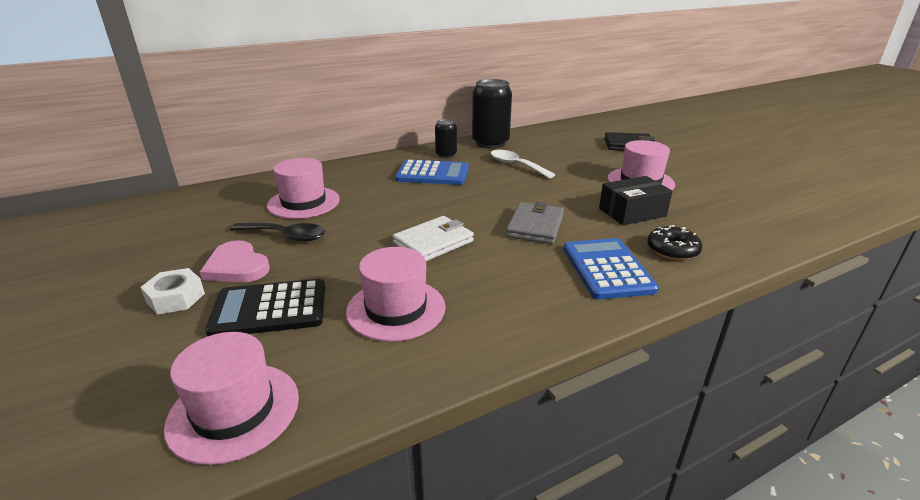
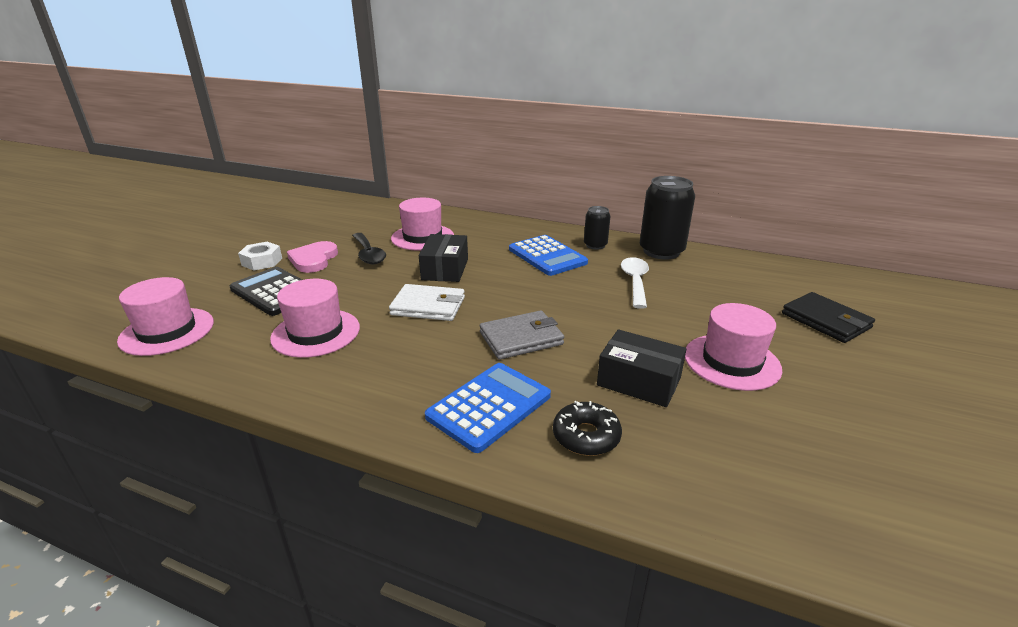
camera: 50 degrees right, 0 degrees up
none -> black box [419,234,468,282]

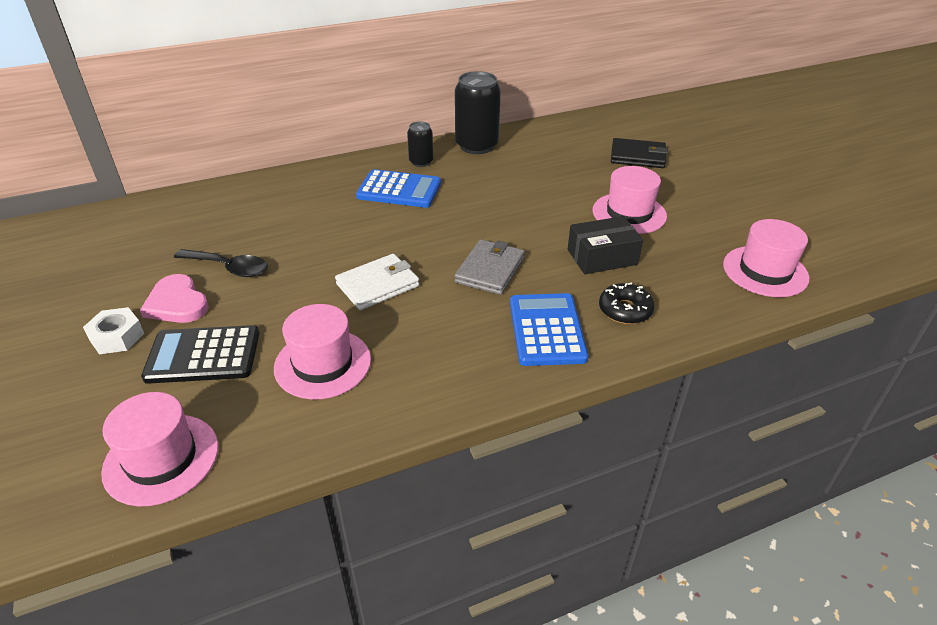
camera: 45 degrees left, 10 degrees up
pink hat [391,198,454,250] -> pink hat moved to [723,219,810,297]
black box [419,234,468,282] -> none
white spoon [621,257,649,309] -> none

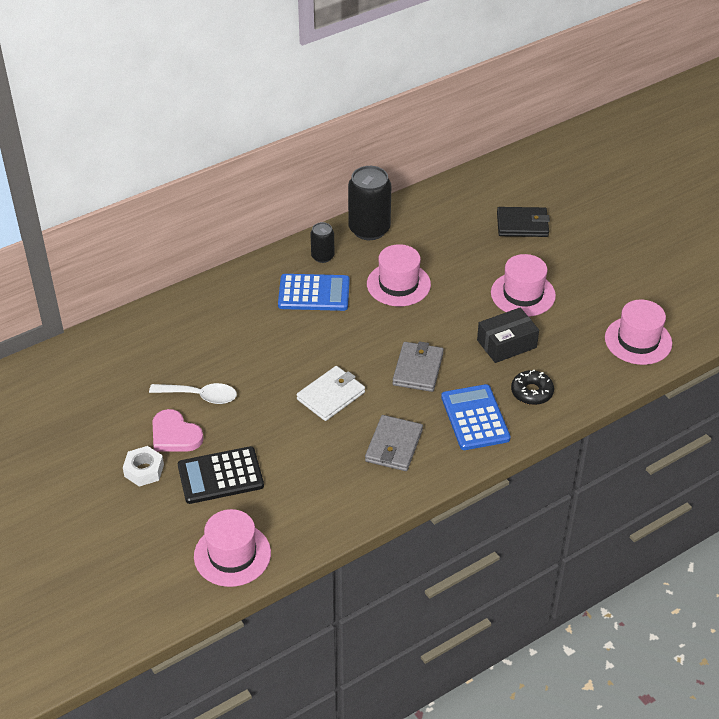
camera: 10 degrees left, 5 degrees up
black spoon [174,249,268,277] -> white spoon [149,383,237,404]
pink hat [274,304,371,400] -> pink hat moved to [367,244,431,306]
none -> grey wallet [365,415,423,471]

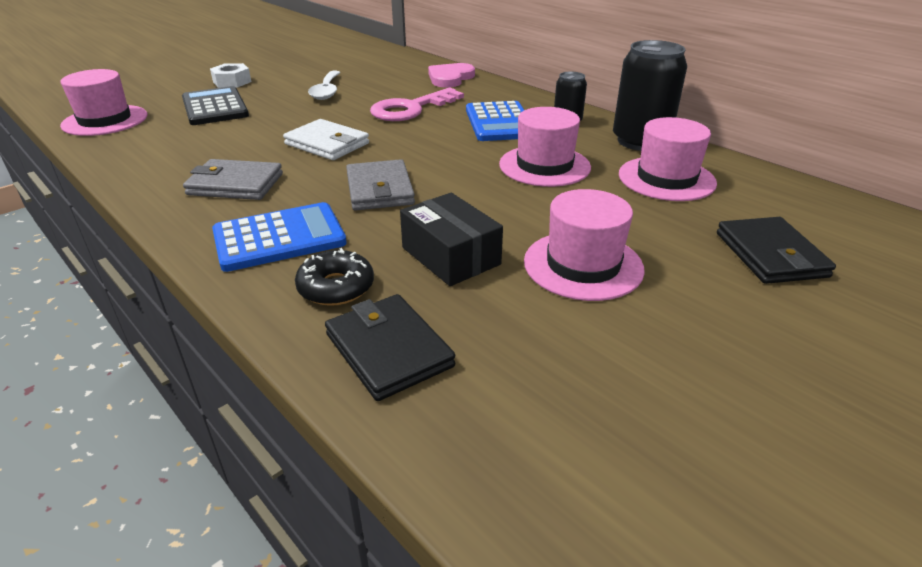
camera: 80 degrees right, 10 degrees down
pink heart [152,409,204,452] -> pink heart moved to [428,63,475,88]
grey wallet [392,341,444,392] -> grey wallet turned 75 degrees clockwise [346,159,415,211]
pink hat [605,300,672,365] -> pink hat moved to [619,117,717,201]
none -> black wallet [325,294,455,401]
none -> pink key [370,87,464,121]

